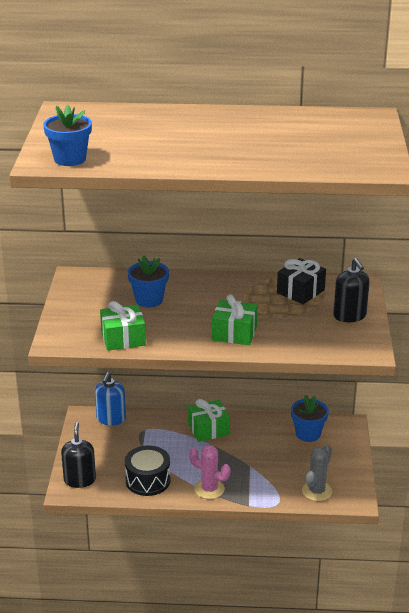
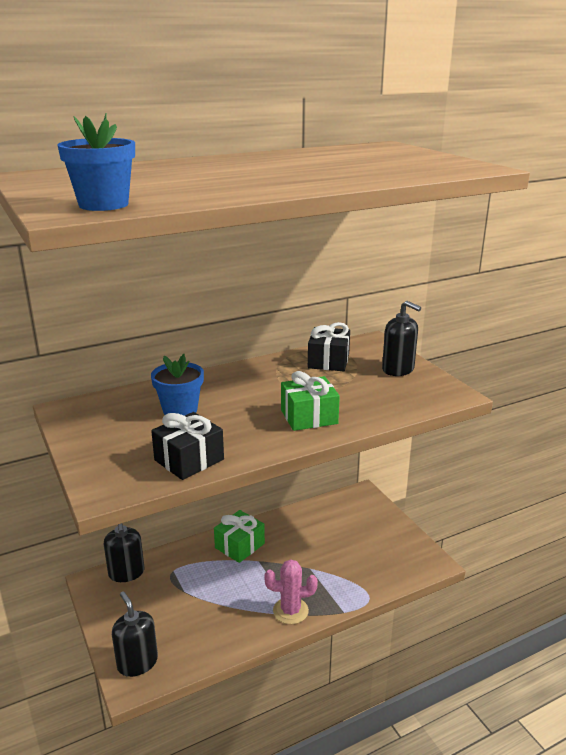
camera: 30 degrees left, 5 degrees down
blue soap dispenser [95,372,126,426] -> black soap dispenser [104,523,144,582]
green gift [100,301,146,351] -> black gift [151,412,224,480]
black drum [125,445,171,496] -> none
blue flower pot [291,395,329,442] -> none
grey cactus [302,445,332,501] -> none

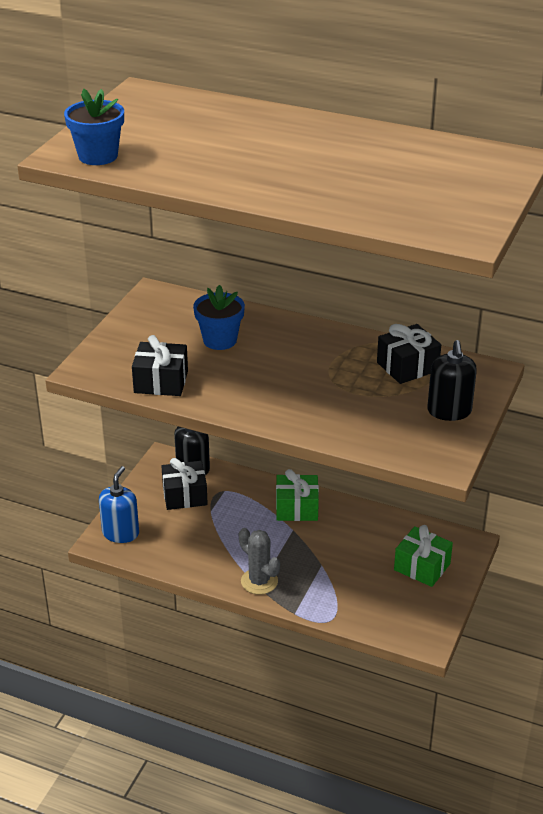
camera: 50 degrees right, 10 degrees up
black soap dispenser [112,591,158,677] -> blue soap dispenser [99,466,139,543]
pink cactus [264,559,318,624] -> grey cactus [239,528,280,595]
green gift [281,371,340,431] -> green gift moved to [394,525,453,587]
none -> black gift [161,458,208,510]

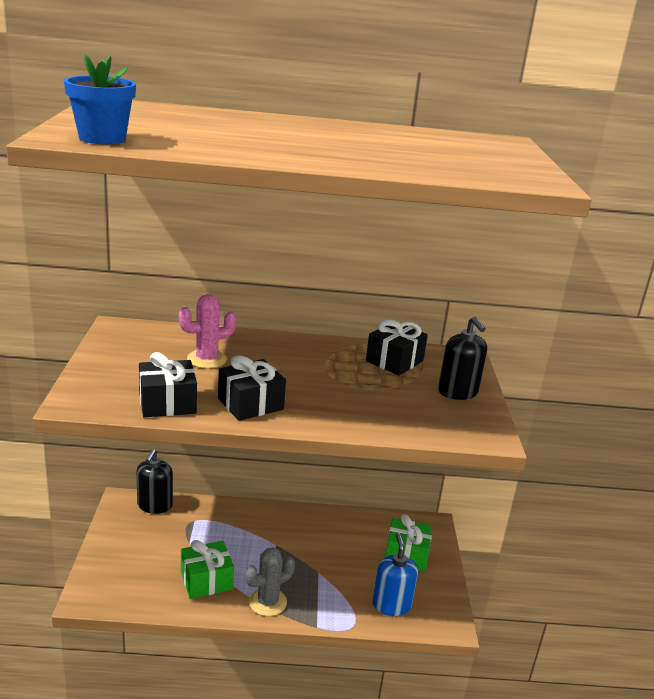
camera: 25 degrees left, 10 degrees down
blue soap dispenser [99,466,139,543] -> blue soap dispenser moved to [372,533,418,616]
black gift [161,458,208,510] -> black gift moved to [218,355,286,421]
blue flower pot [193,285,245,350] -> pink cactus [179,294,237,369]
grey cactus [239,528,280,595] -> grey cactus turned 60 degrees counterclockwise [245,548,295,616]
green gift [276,469,319,521] -> green gift moved to [181,540,234,599]

